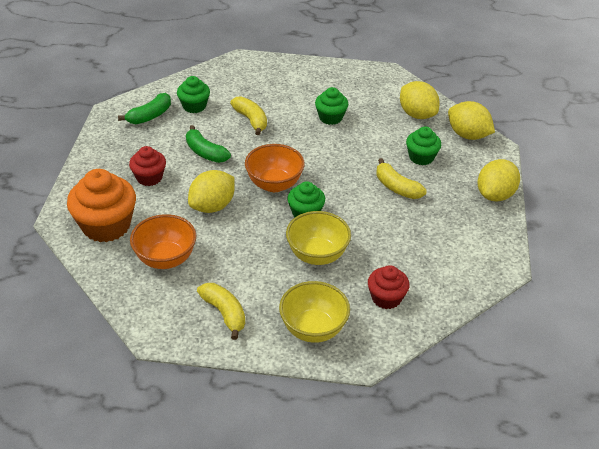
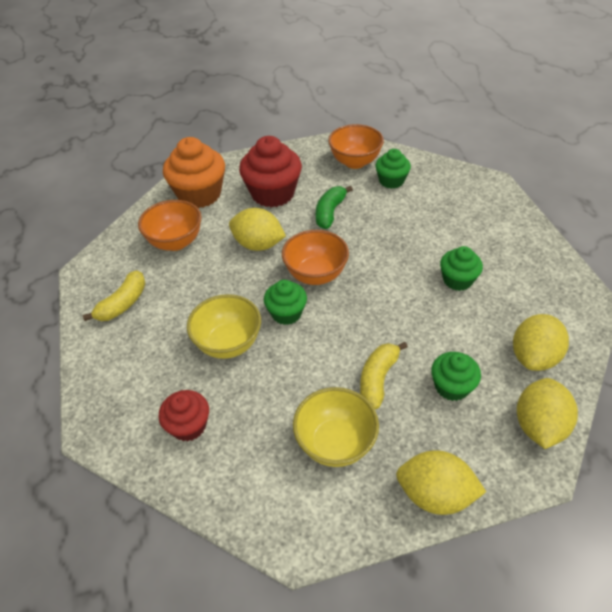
camera: 70 degrees right, 5 degrees up
green banana [118,93,171,124] -> orange bowl [328,124,384,169]
red cupcake [129,146,166,186] -> red cupcake [239,136,302,207], size x1.73
yellow banana [230,96,267,135] -> none
yellow bowl [279,281,350,343] -> yellow bowl moved to [293,387,379,467]

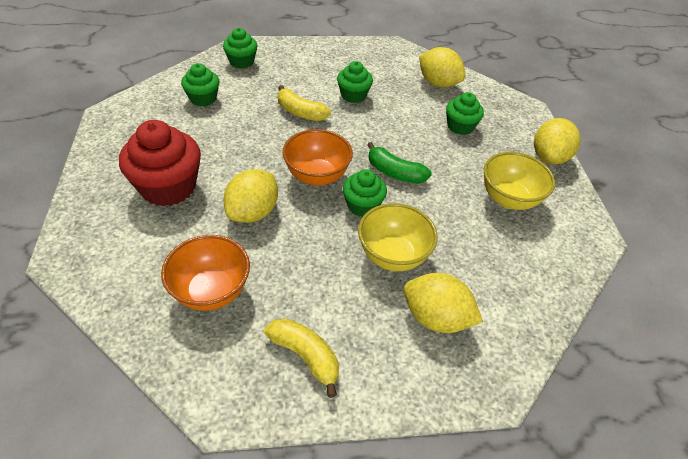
camera: 85 degrees left, 0 degrees up
red cupcake [158,390,209,441] -> none
orange cupcake [163,137,225,208] -> none
green banana [316,186,353,229] -> green banana moved to [367,142,432,184]
orange bowl [328,124,384,169] -> none
yellow banana [360,342,408,409] -> yellow banana moved to [278,85,331,121]
yellow lemon [517,378,578,449] -> yellow lemon moved to [404,273,483,333]
none -> green cupcake [223,28,258,69]

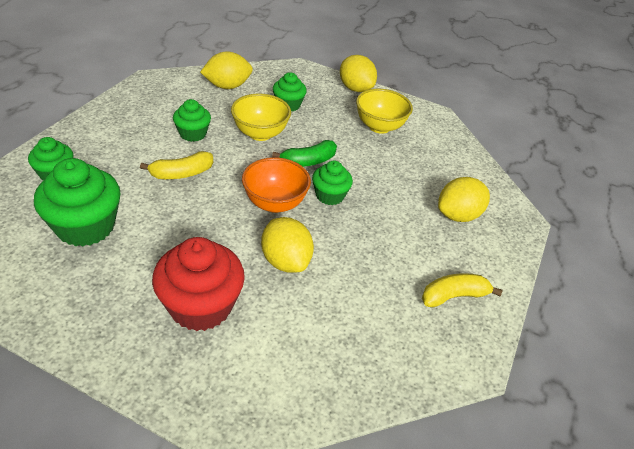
camera: 60 degrees left, 5 degrees down
orange bowl [161,235,250,311] -> none
green cupcake [181,63,219,107] -> green cupcake [34,158,121,247], size x1.73
yellow bowl [358,203,438,271] -> yellow bowl moved to [231,94,291,141]

